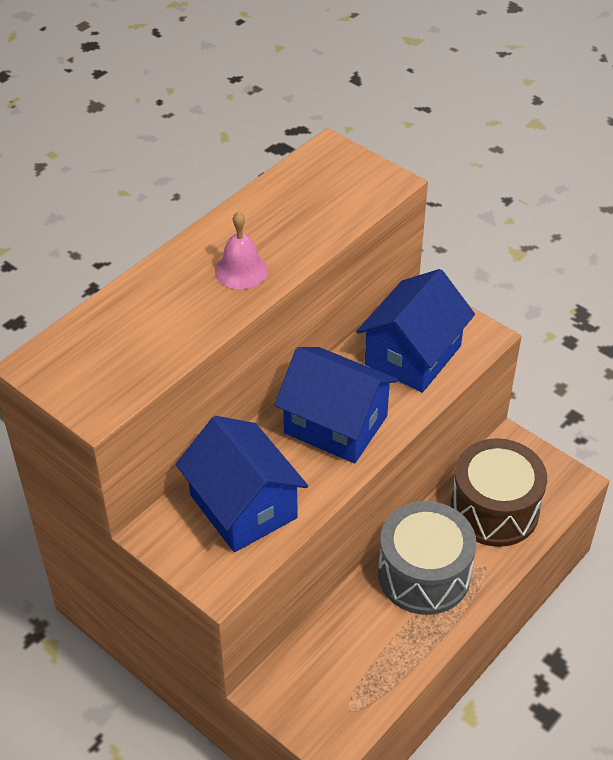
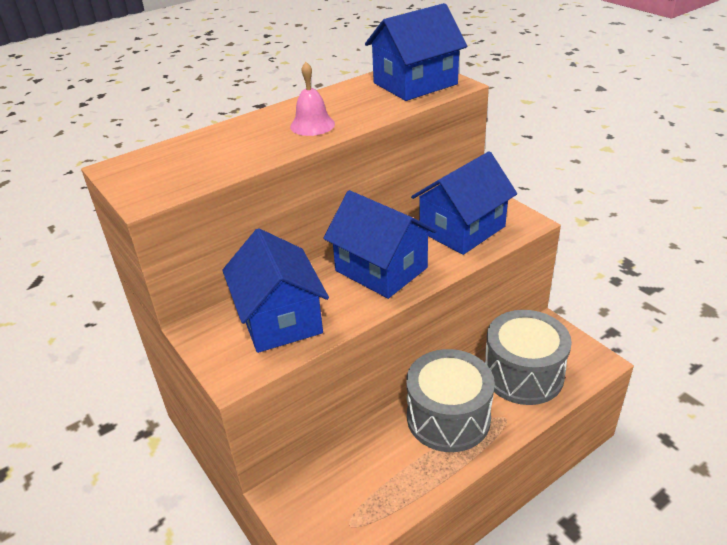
camera: 15 degrees right, 10 degrees down
brown drum [450,438,547,547] -> grey drum [485,310,572,405]
none -> blue house [365,3,467,101]

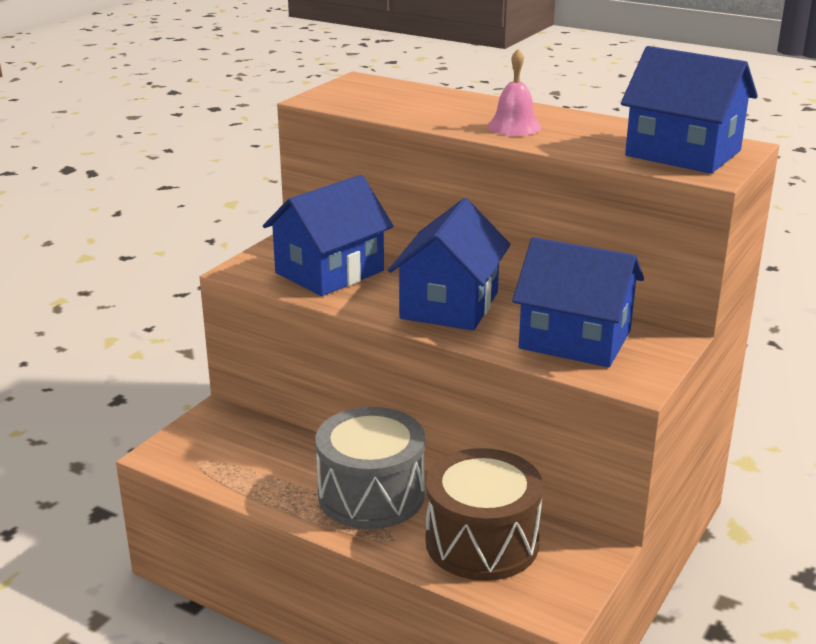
camera: 65 degrees right, 10 degrees down
grey drum [485,310,572,405] -> brown drum [425,448,543,581]

